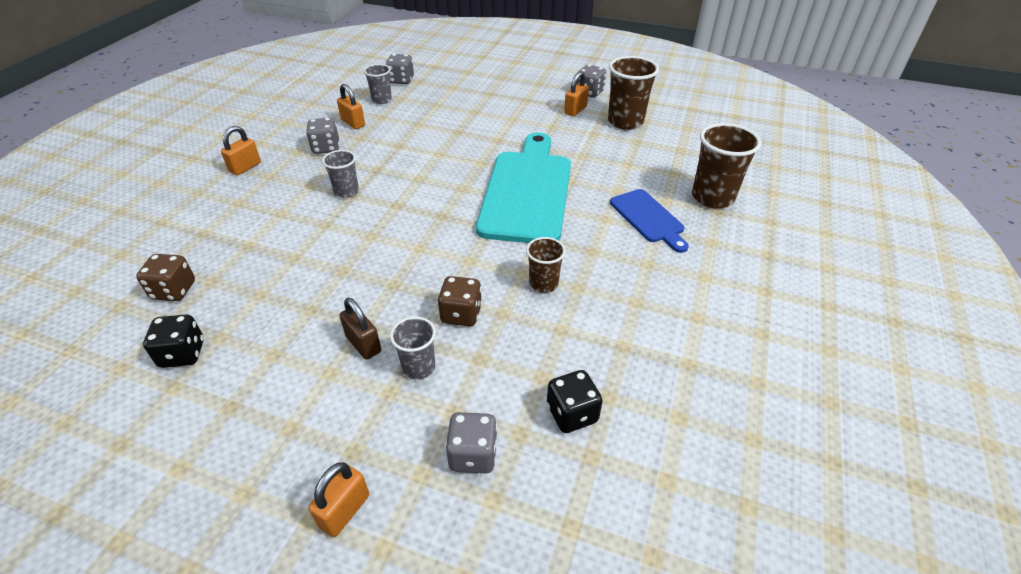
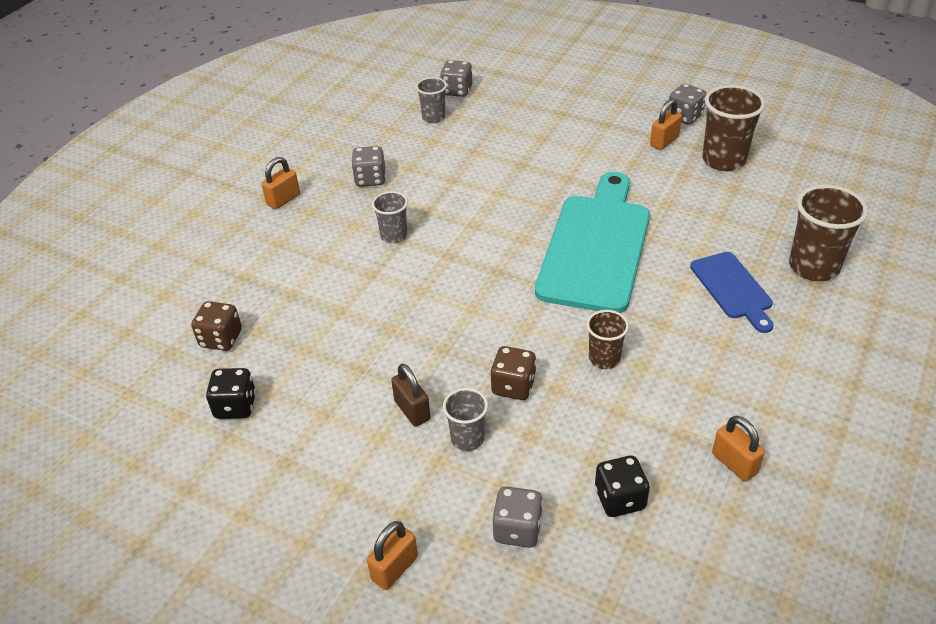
camera: 10 degrees right, 0 degrees up
orange padlock [337,84,365,129] -> orange padlock moved to [712,416,765,482]

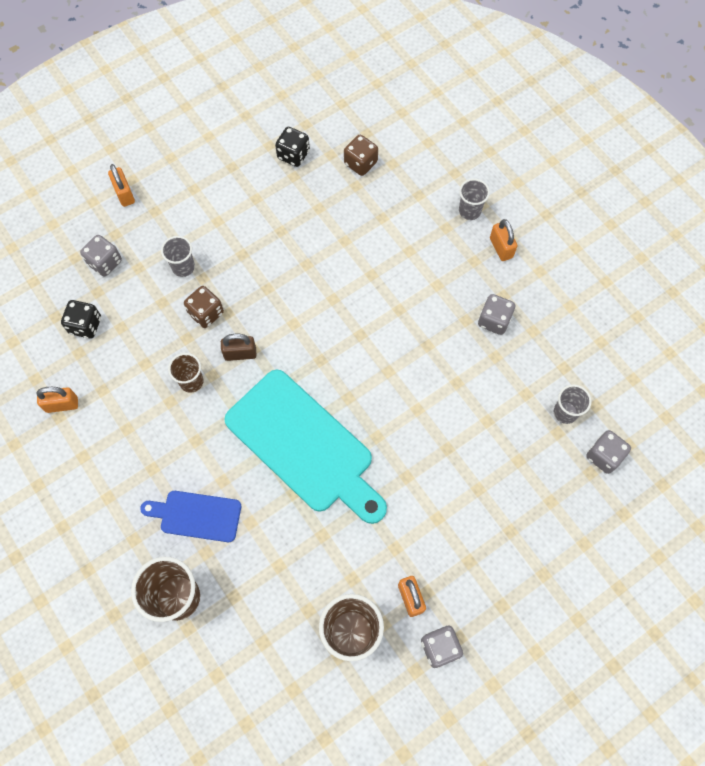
camera: 115 degrees right, 25 degrees up
grey cup [372,191,408,244] -> grey cup moved to [459,179,490,220]
brown padlock [391,364,430,427] -> brown padlock moved to [221,334,256,361]

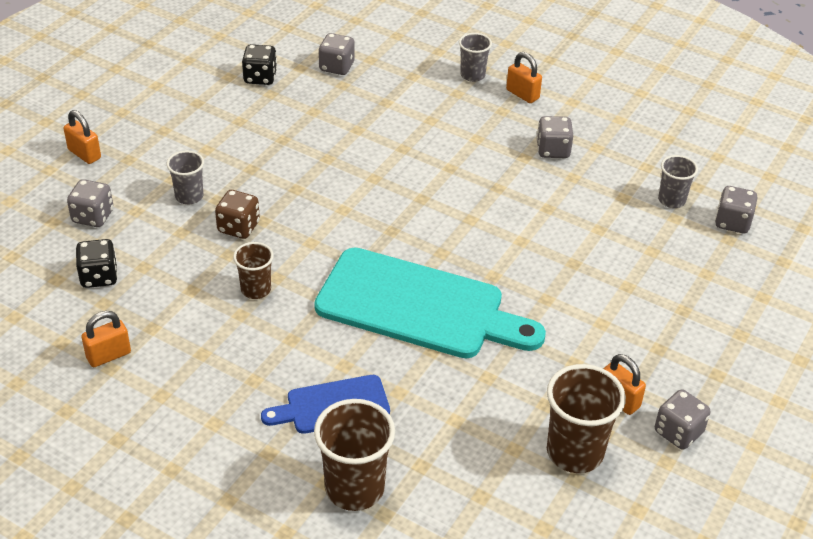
camera: 25 degrees left, 25 degrees down
brown padlock [221,334,256,361] -> none
brown dice [344,135,378,176] -> grey dice [318,33,355,75]

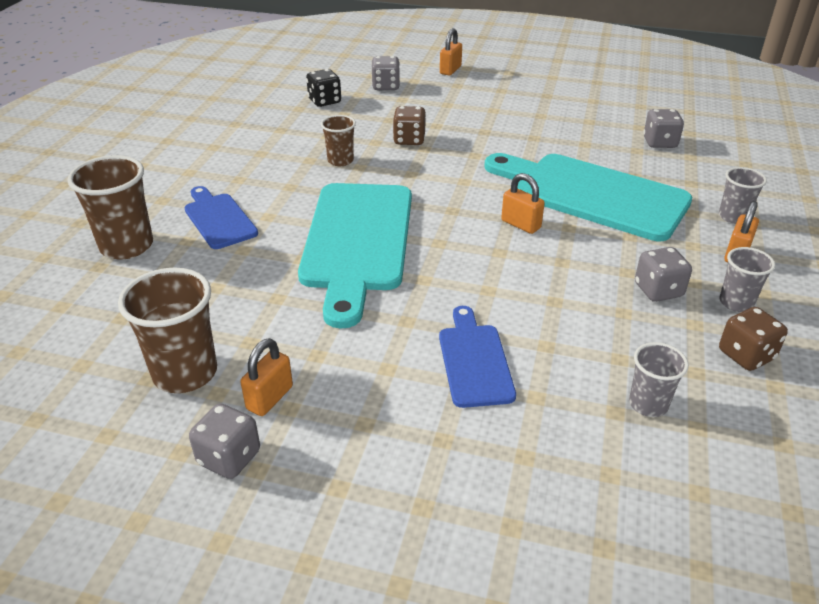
camera: 75 degrees right, 5 degrees down
orange padlock [81,311,131,367] -> orange padlock moved to [501,173,545,234]
grey cup [167,150,204,204] -> grey cup moved to [719,247,775,312]
black dice [242,44,277,85] -> none
grey dice [715,186,757,234] -> none
none -> blue cutting board [439,306,516,408]
none -> turquoise cutting board [484,153,692,241]
none -> brown dice [719,307,788,371]

